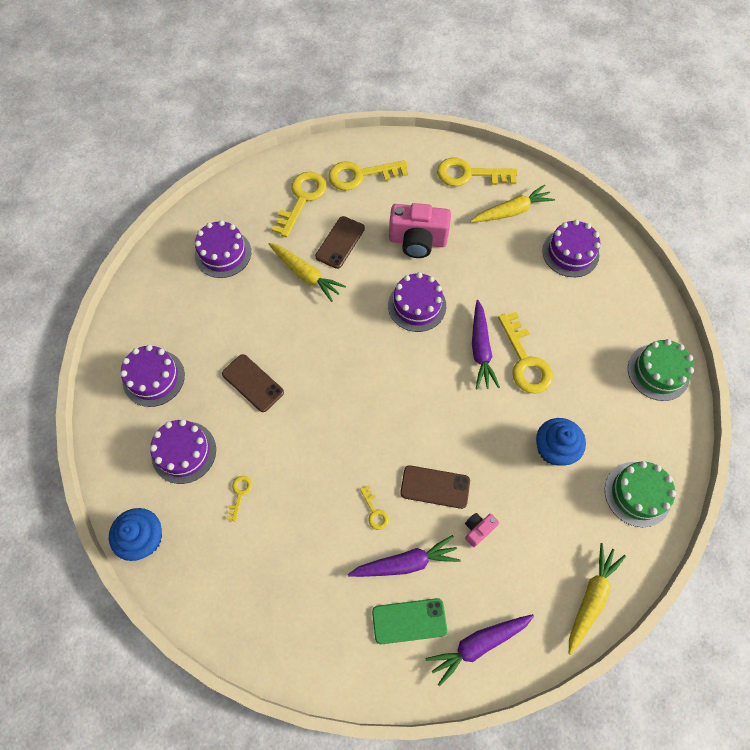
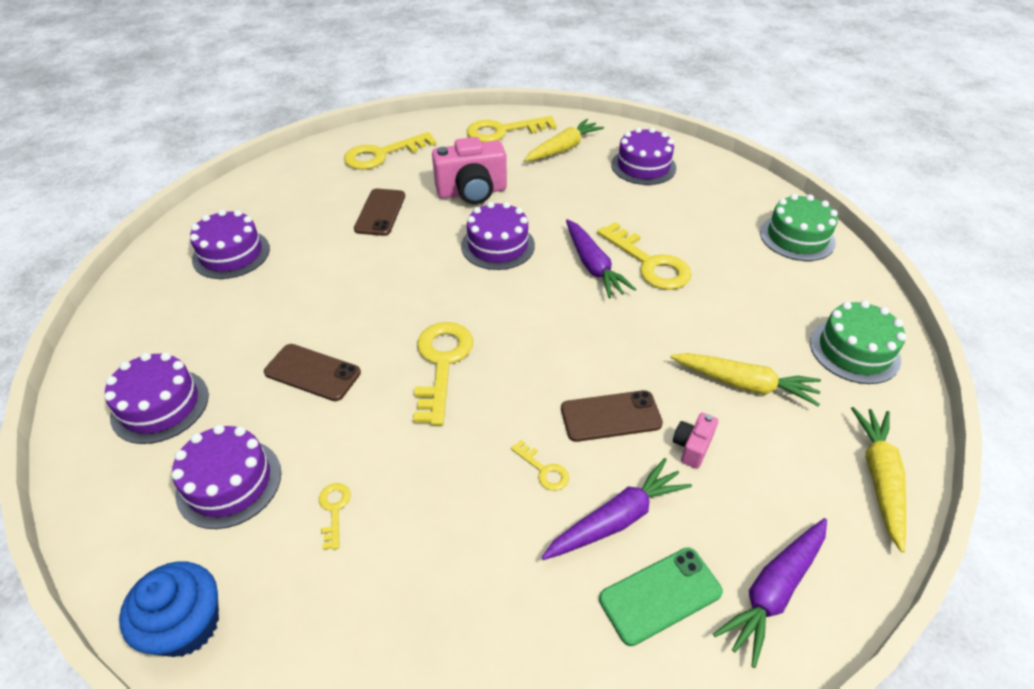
camera: 20 degrees left, 20 degrees down
yellow carrot [269,243,346,302] -> yellow carrot moved to [670,353,821,406]
yellow key [272,172,327,238] -> yellow key moved to [413,322,473,425]
blue cupcake [536,418,586,465] -> none

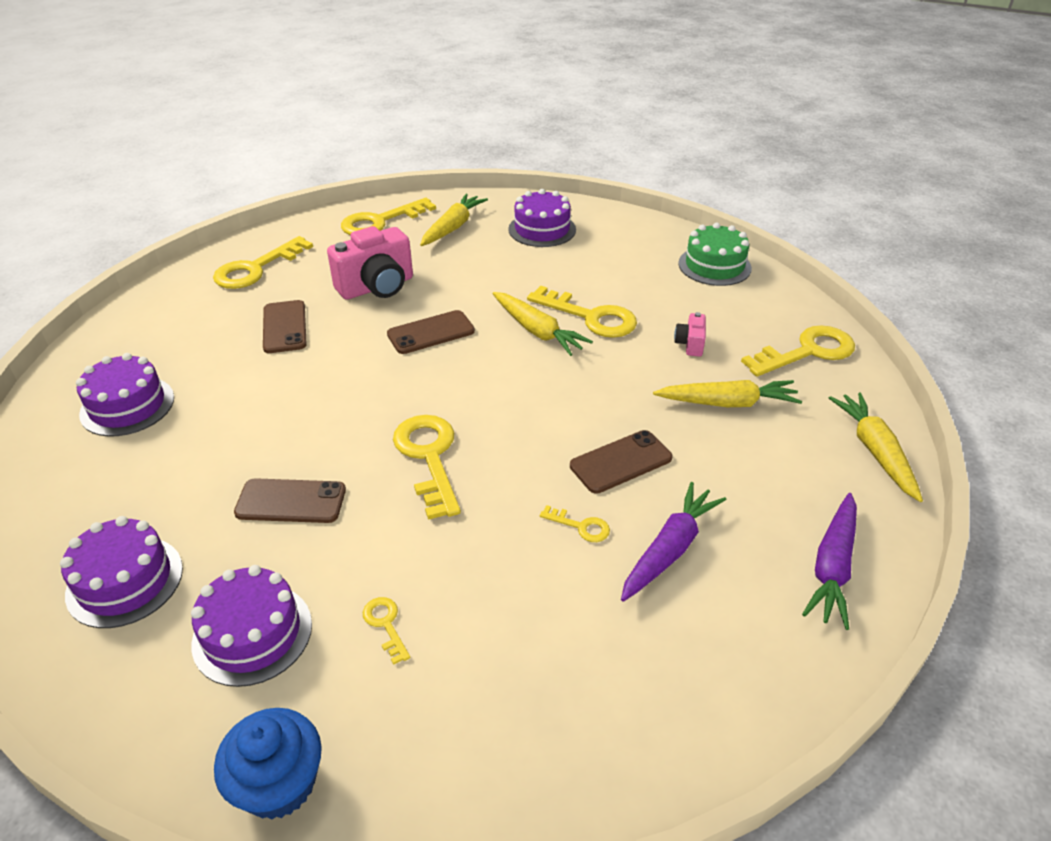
camera: 20 degrees left, 5 degrees down
purple cake [461,202,535,270] -> brown phone [387,310,475,354]
purple carrot [566,219,636,298] -> yellow carrot [492,292,593,356]
green phone [599,547,723,646] -> none
pink camera [673,413,718,469] -> pink camera moved to [674,312,706,357]
green cake [810,300,906,384] -> yellow key [741,325,855,377]

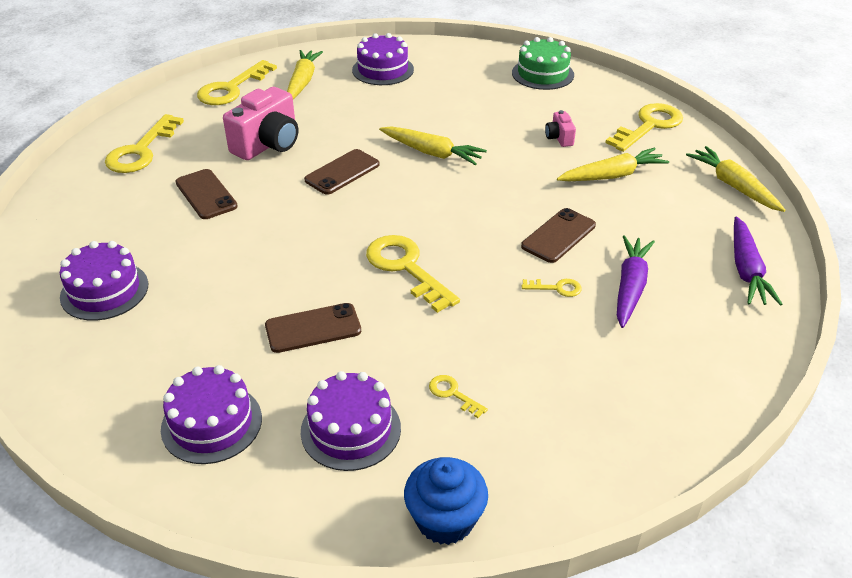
camera: 20 degrees left, 0 degrees up
yellow key [527,286,637,338] -> none

